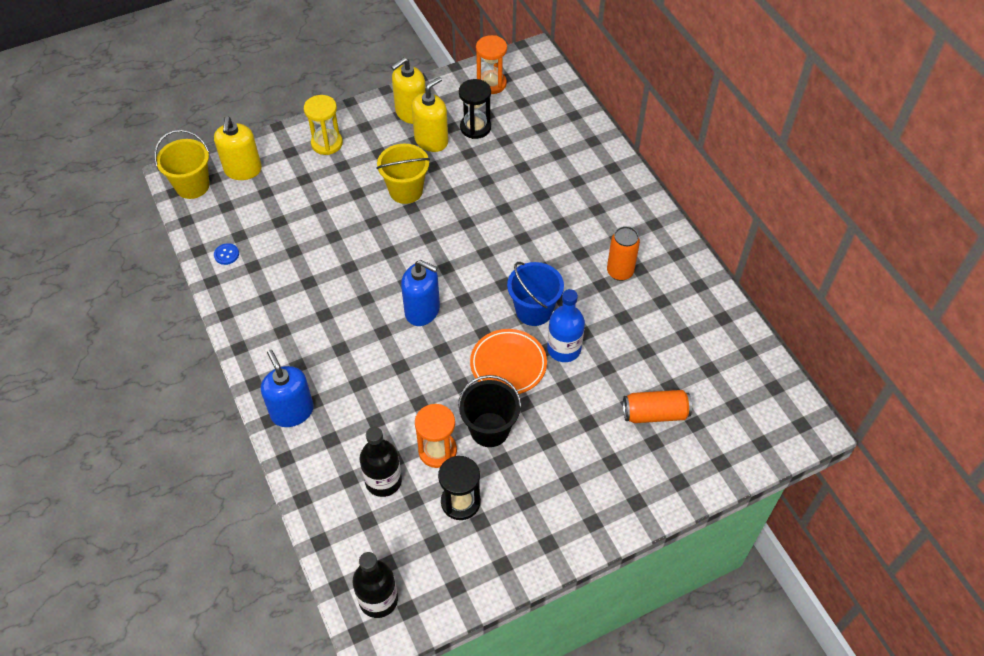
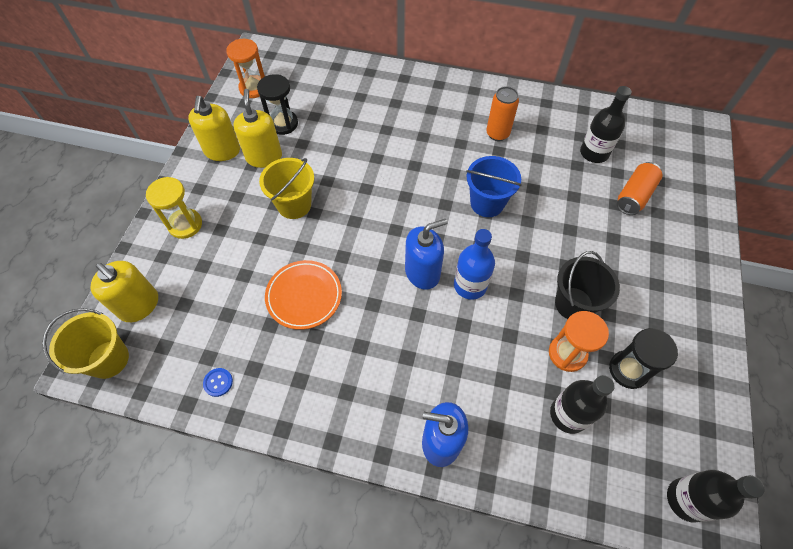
camera: 50 degrees left, 5 degrees up
orange plate [470,329,547,394] -> orange plate moved to [265,260,342,330]
blue bottle [547,289,585,362] -> blue bottle moved to [454,229,495,300]
none -> black bottle [580,86,632,163]

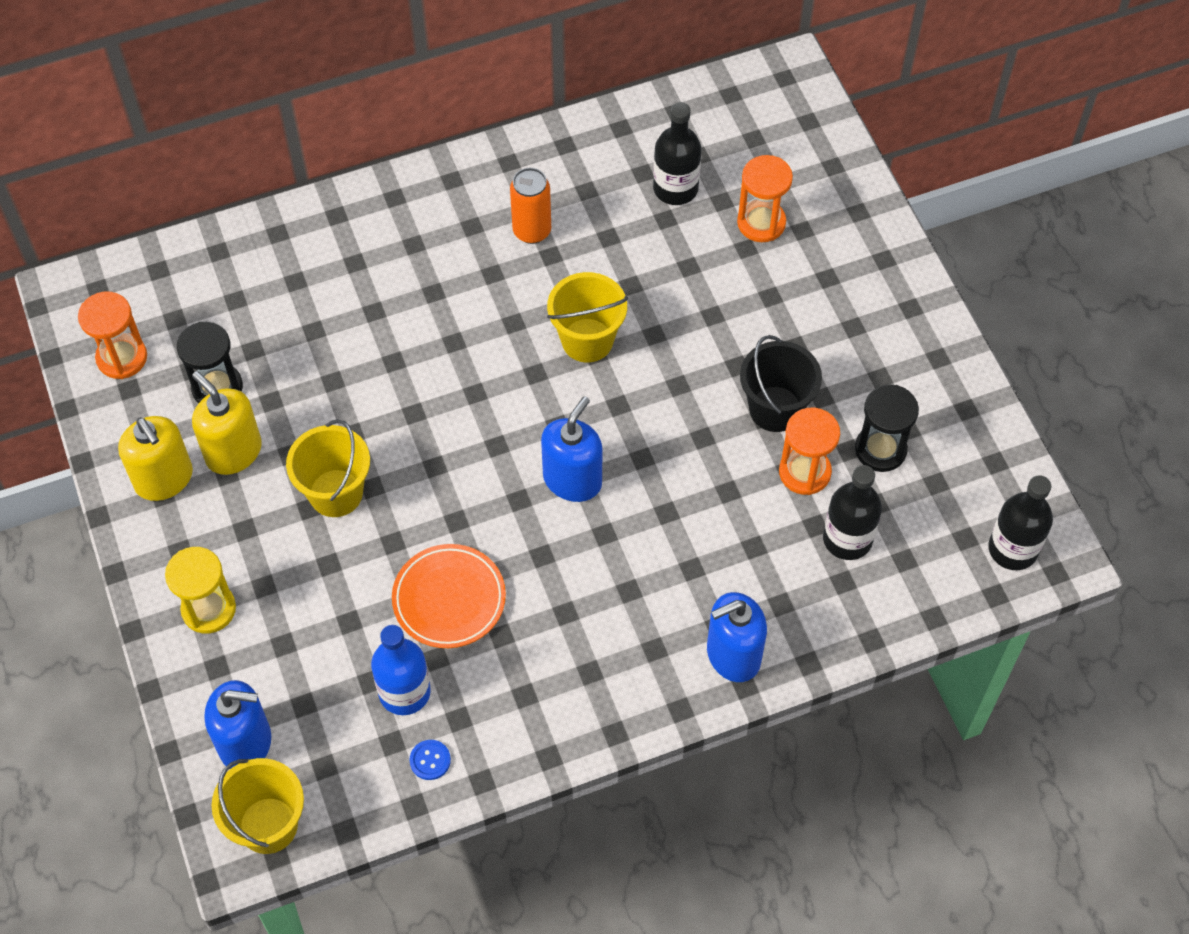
camera: 35 degrees left, 0 degrees up
yellow soap dispenser [91,261,158,322] -> blue soap dispenser [204,680,271,769]
blue bottle [454,229,495,300] -> blue bottle moved to [371,625,431,715]
blue bucket [466,156,522,217] -> yellow bucket [547,272,628,363]
orange can [617,162,663,215] -> orange hourglass [737,155,793,242]

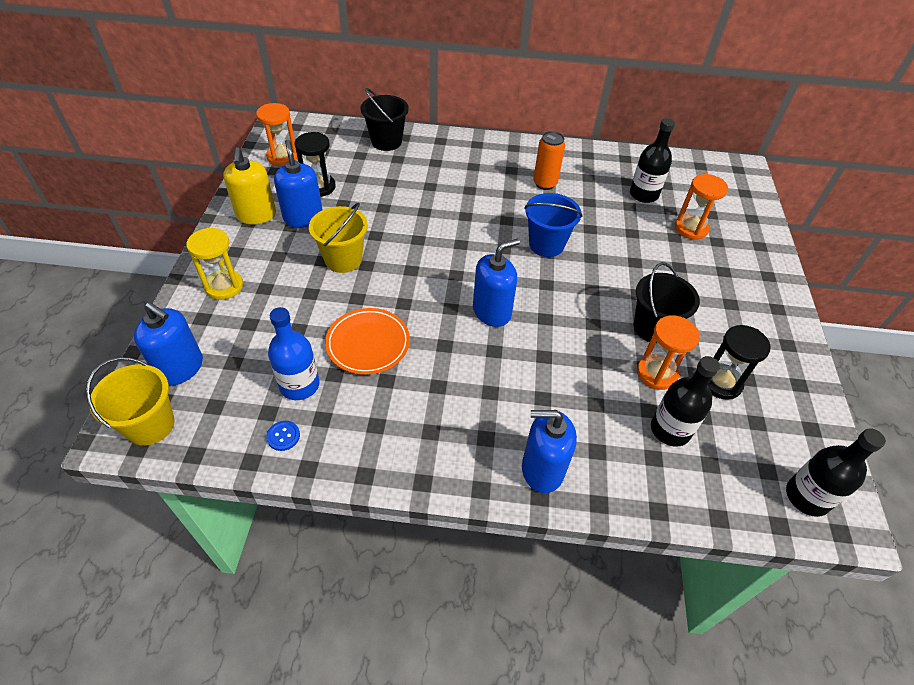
camera: 25 degrees right, 10 degrees down
yellow soap dispenser [192,371,262,475] -> blue soap dispenser [274,140,323,228]
yellow bucket [547,272,628,363] -> blue bucket [524,193,582,257]
none -> black bucket [361,88,409,151]

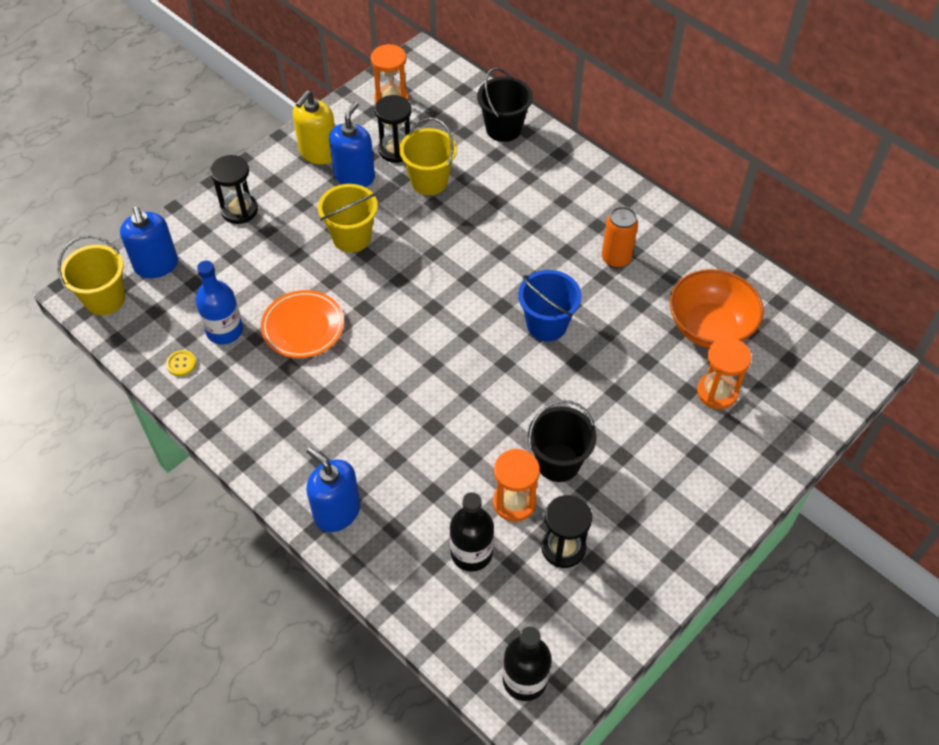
camera: 40 degrees right, 5 degrees up
yellow hourglass [186,228,243,300] -> black hourglass [210,155,258,224]
blue button [266,421,300,451] -> yellow button [166,350,196,376]
blue soap dispenser [473,239,520,327] -> none
black bottle [630,118,675,203] -> orange bowl [670,269,764,348]
none -> yellow bucket [399,118,457,195]

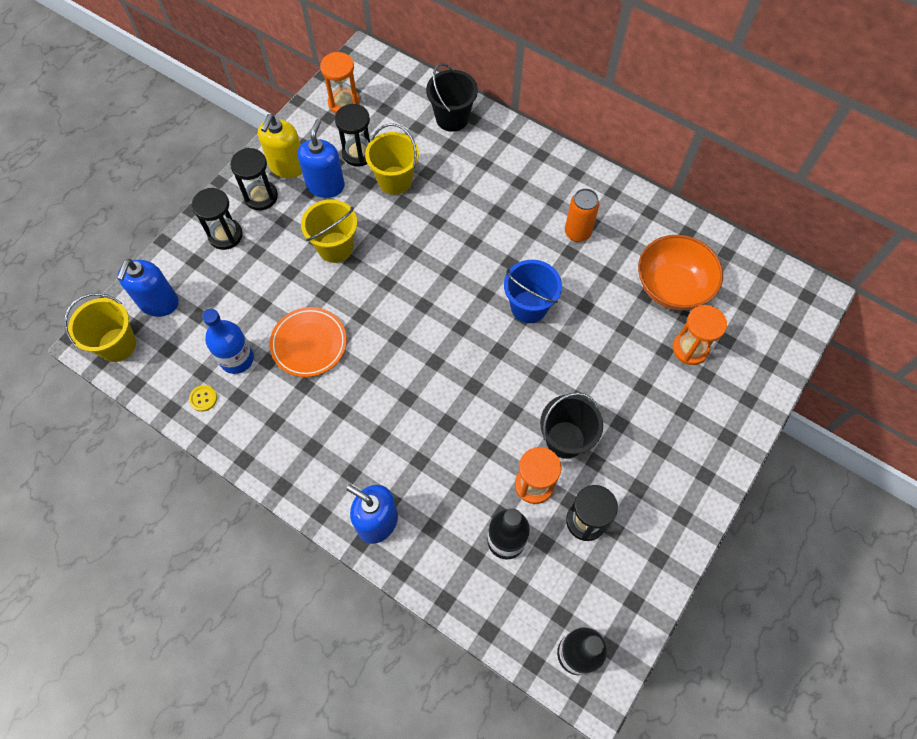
camera: 10 degrees left, 10 degrees up
blue soap dispenser [120,206,178,278] -> blue soap dispenser turned 45 degrees clockwise [117,259,179,317]
none -> black hourglass [230,148,278,210]

